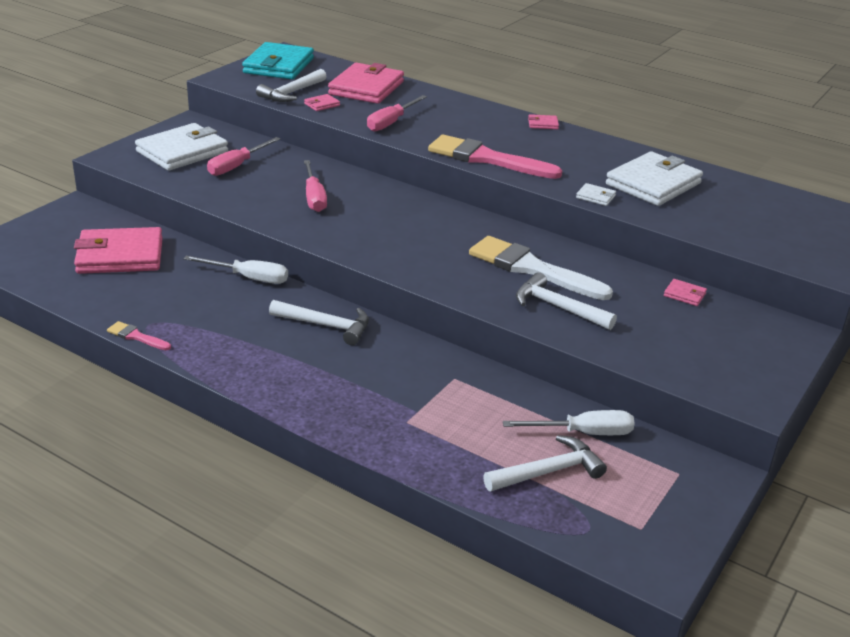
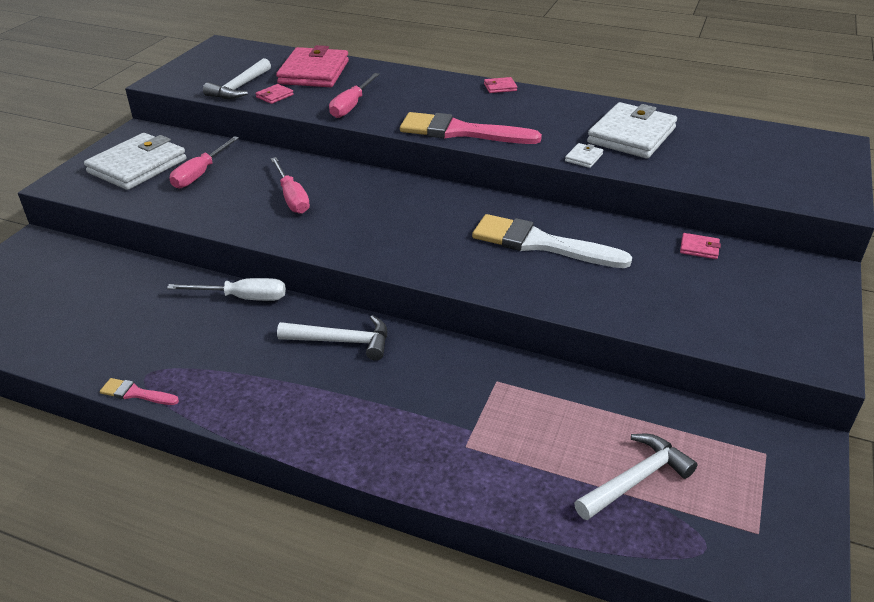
camera: 10 degrees left, 5 degrees up
pink wallet [74,227,163,274] -> none
turquoise wallet [242,42,314,79] -> none
white screwdriver [503,410,635,435] -> none
white hammer [516,272,617,330] -> none
white wallet [576,183,616,206] -> white wallet turned 75 degrees counterclockwise [565,143,603,168]

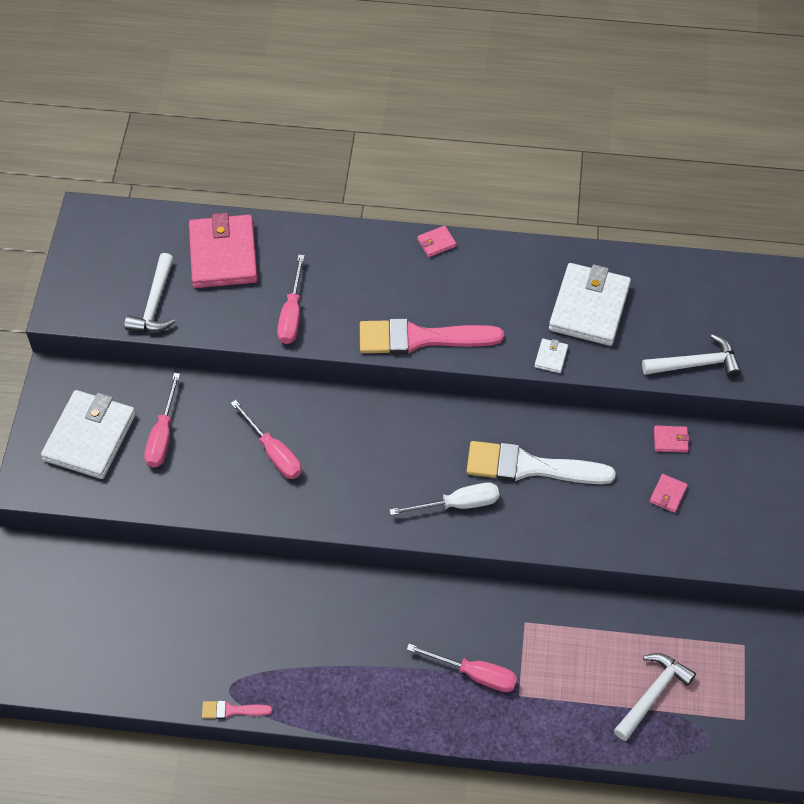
camera: 15 degrees left, 20 degrees up
white screwdriver [167,278,286,301] -> white screwdriver moved to [389,483,499,515]
pink wallet [255,84,294,104] -> pink wallet moved to [649,474,688,513]
white hammer [277,315,387,361] -> white hammer moved to [642,334,741,377]
none -> pink screwdriver [407,644,518,692]

